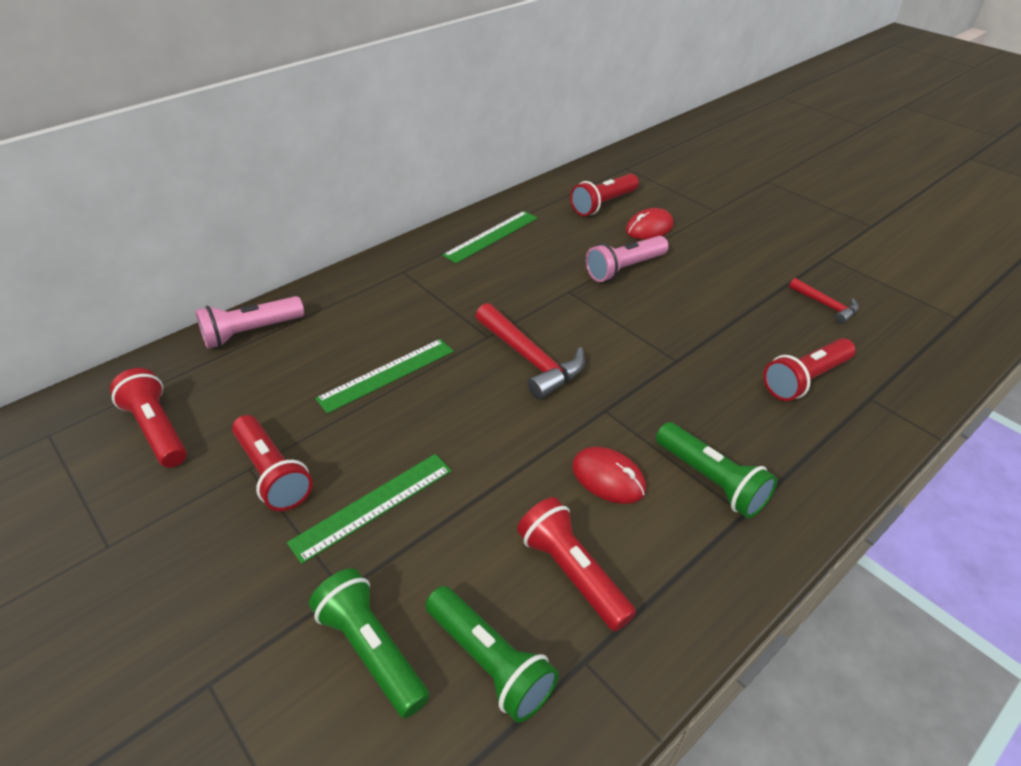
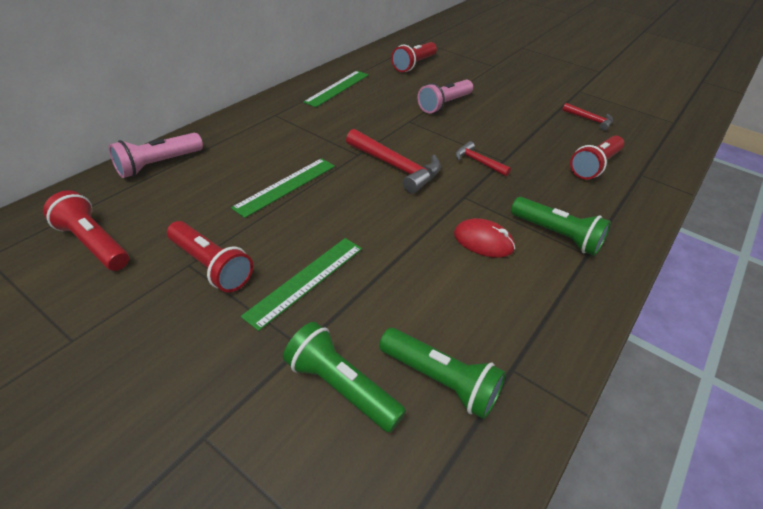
camera: 15 degrees left, 0 degrees up
red flashlight [517,497,636,631] -> none
red mouse [626,208,674,239] -> none
none -> red hammer [456,141,511,177]

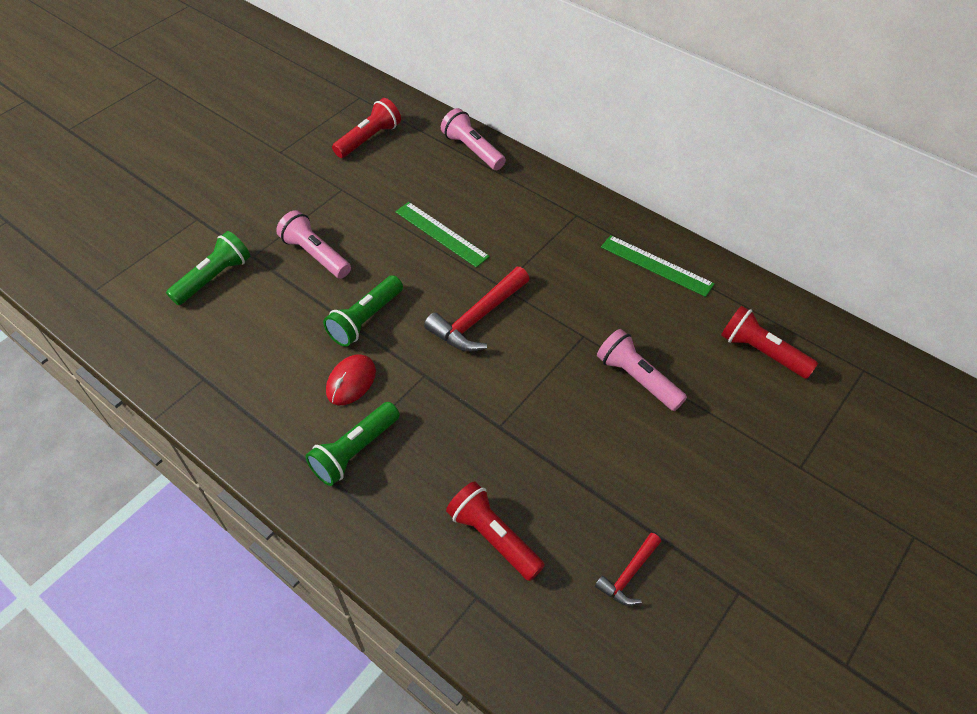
camera: 95 degrees right, 10 degrees up
red flashlight [167,221,253,293] -> none
green ruler [241,238,362,331] -> pink flashlight [276,210,351,279]
green flashlight [379,328,506,419] -> green flashlight moved to [323,275,403,347]
red hammer [456,141,511,177] -> none

